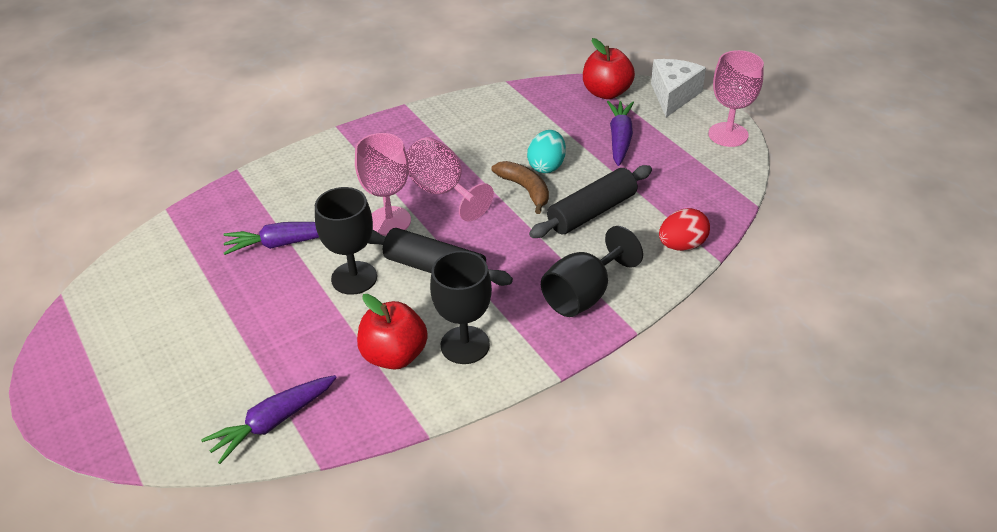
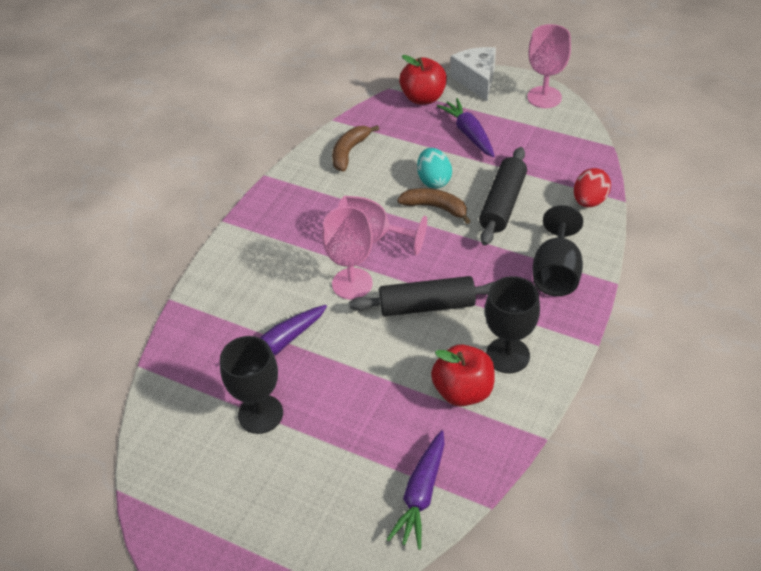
camera: 30 degrees left, 5 degrees up
black goblet [315,187,377,295] -> black goblet moved to [220,336,283,434]
none -> brown banana [332,125,379,172]

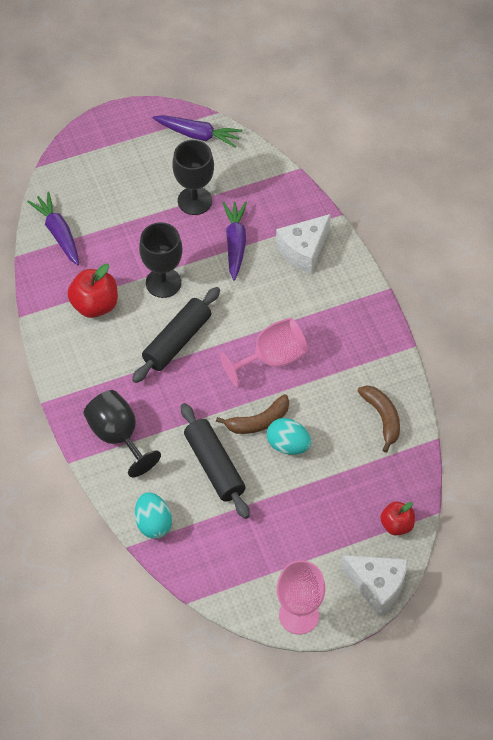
camera: 130 degrees right, 10 degrees up
pink goblet [322,207,373,299] -> none
red apple [399,55,447,105] -> red apple [380,501,415,536], size x0.64
purple carrot [437,98,495,157] -> purple carrot moved to [153,115,242,148]
black goblet [485,276,540,373] -> black goblet moved to [139,222,183,298]
red egg [574,168,611,207] -> turquoise egg [135,492,172,538]
none -> white cheese [276,214,331,274]

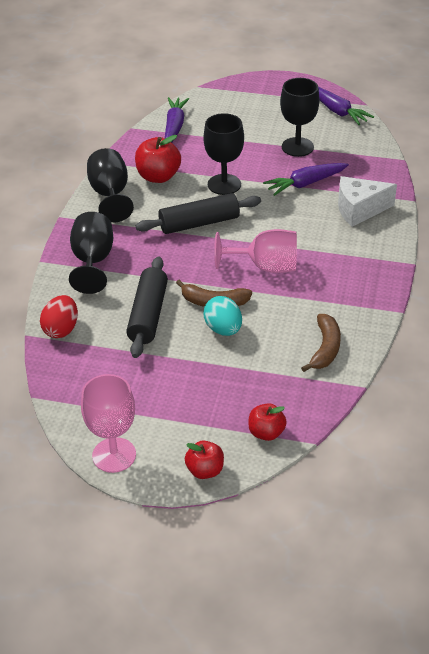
camera: 35 degrees right, 15 degrees down
turquoise egg [135,492,172,538] -> red egg [40,295,78,338]
purple carrot [223,202,247,281] -> purple carrot turned 150 degrees counterclockwise [263,163,349,196]
white cheese [341,555,408,617] -> red apple [185,441,224,479]
none -> black goblet [87,148,134,222]

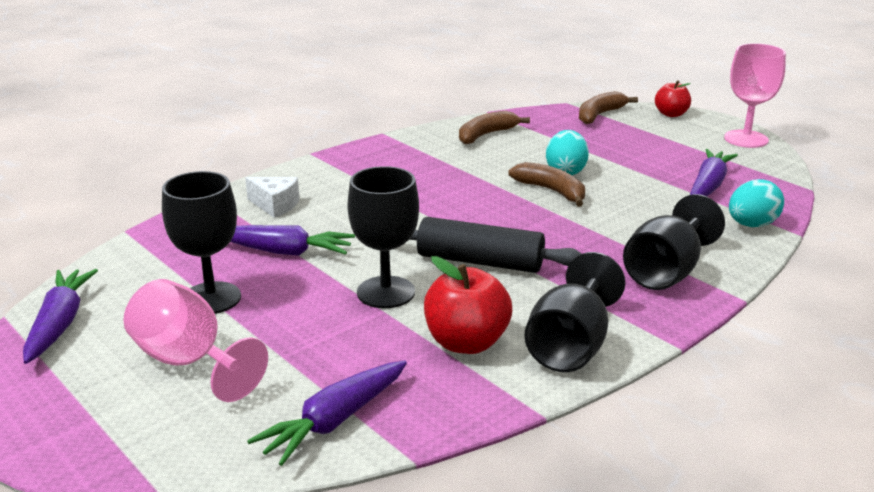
camera: 145 degrees left, 15 degrees down
red egg [40,295,78,338] -> turquoise egg [729,179,784,227]
black rolling pin [126,257,168,358] -> none
pink goblet [214,229,297,273] -> pink goblet moved to [123,279,268,402]
red apple [248,403,287,441] -> brown banana [579,91,638,124]
white cheese [338,176,397,227] -> white cheese [245,177,299,218], size x0.65
none -> purple carrot [690,149,738,196]

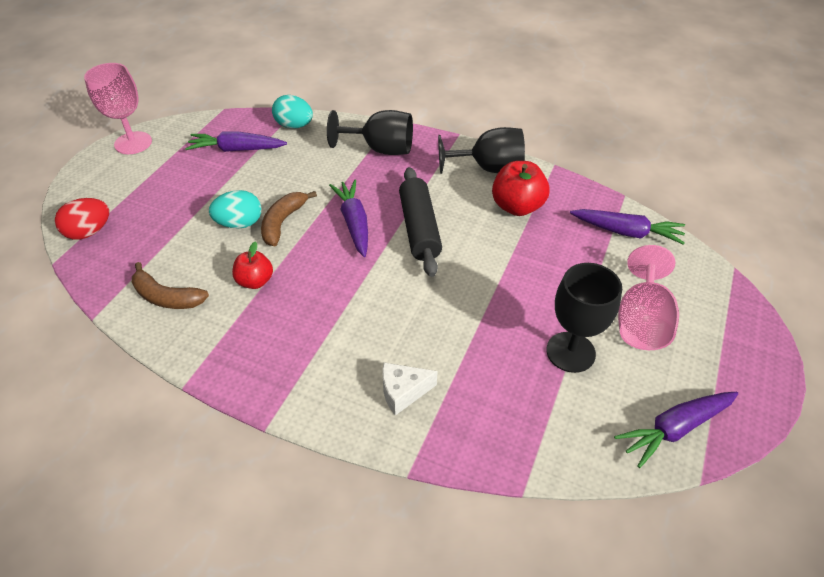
camera: 115 degrees left, 20 degrees up
purple carrot [230,225,355,256] -> purple carrot moved to [329,180,368,257]
white cheese [245,177,299,218] -> white cheese turned 105 degrees counterclockwise [382,363,438,416]
black goblet [347,166,419,308] -> none
brown banana [579,91,638,124] -> red egg [55,198,109,240]
red apple [655,80,691,117] -> red apple moved to [232,241,273,289]

